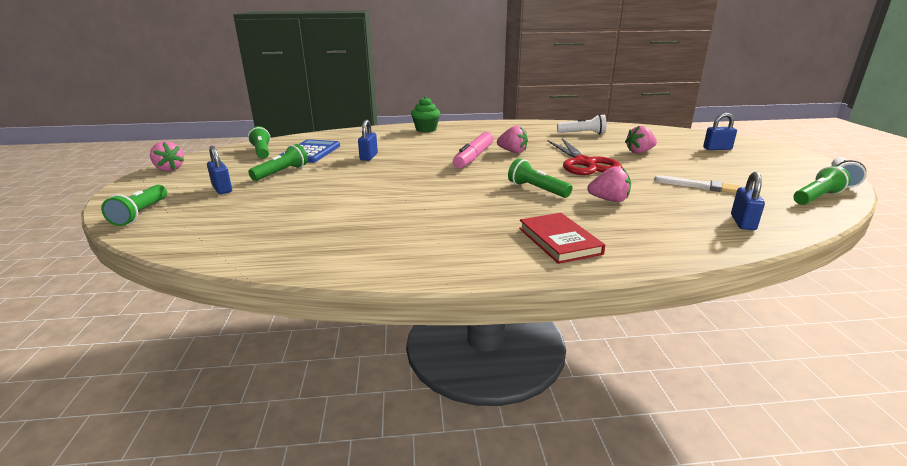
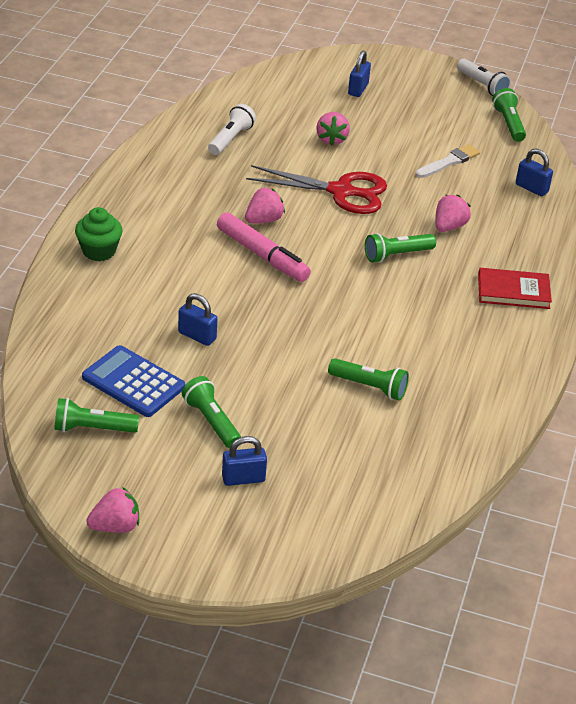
camera: 70 degrees left, 15 degrees up
green flashlight [101,185,167,226] -> green flashlight moved to [328,358,409,401]

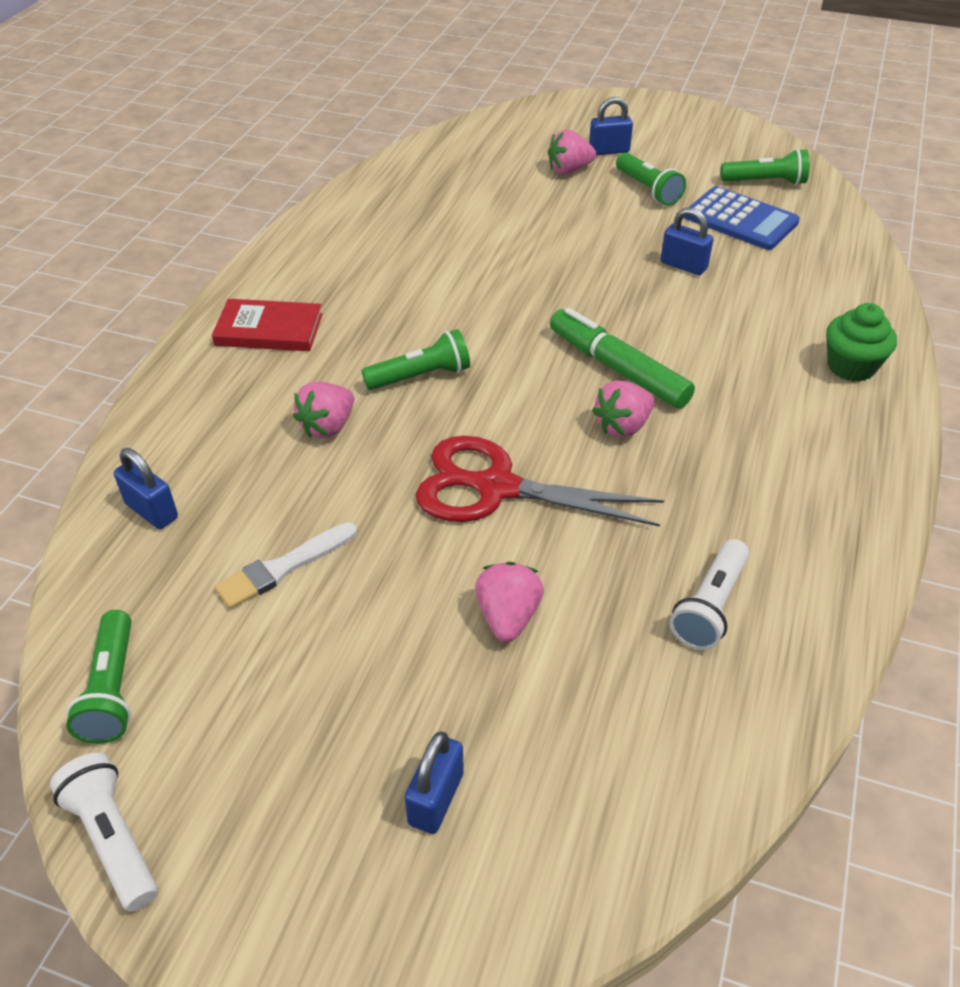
camera: 175 degrees left, 5 degrees up
pink strawberry [86,487,139,533] -> pink strawberry moved to [548,130,596,174]
pink marker [217,212,311,282] -> green marker [550,308,695,408]
green flashlight [328,358,409,401] -> none

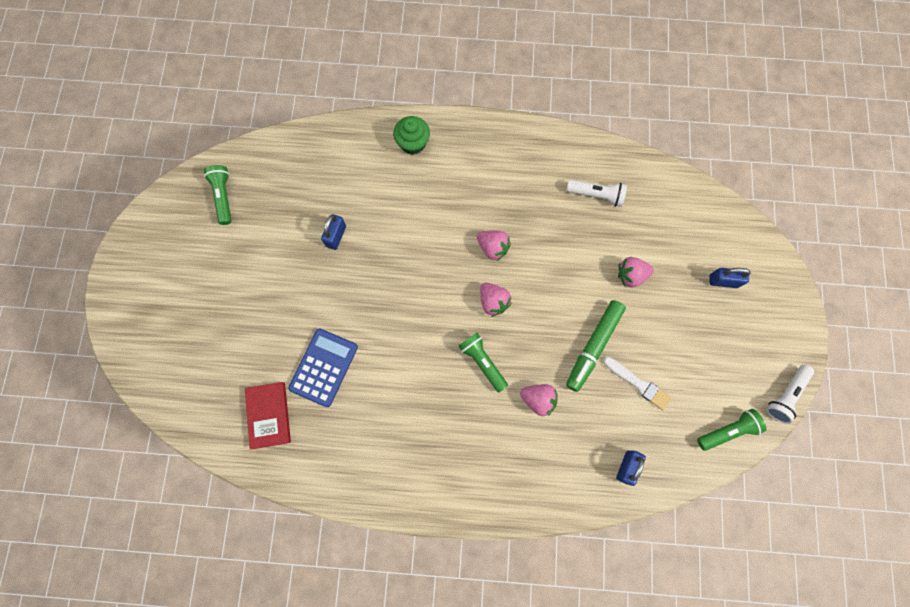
camera: 105 degrees left, 30 degrees up
red book [212,299,322,351] -> red book moved to [245,382,291,449]
red scissors [416,436,664,527] -> none
pink strawberry [548,130,596,174] -> pink strawberry moved to [480,283,511,317]
green marker [550,308,695,408] -> green marker moved to [566,300,626,392]
blue padlock [589,97,633,155] -> none
green flashlight [616,152,686,206] -> none
blue calculator [684,186,800,250] -> blue calculator moved to [288,328,358,407]

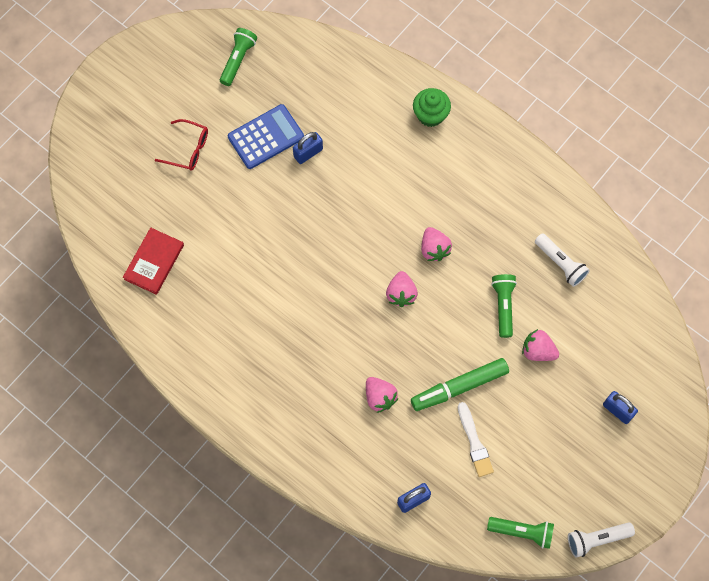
camera: 35 degrees right, 5 degrees down
blue calculator [288,328,358,407] -> blue calculator moved to [228,104,304,169]
green flashlight [458,333,508,393] -> green flashlight moved to [491,274,517,338]
none -> red glasses [155,119,208,171]

